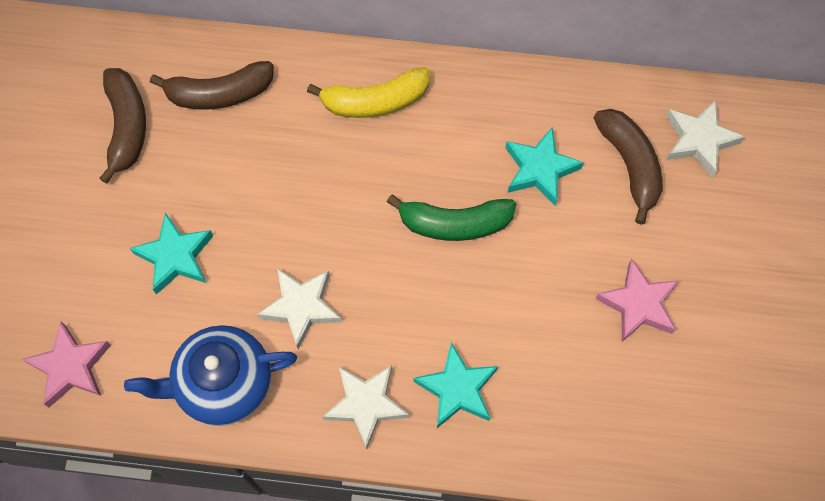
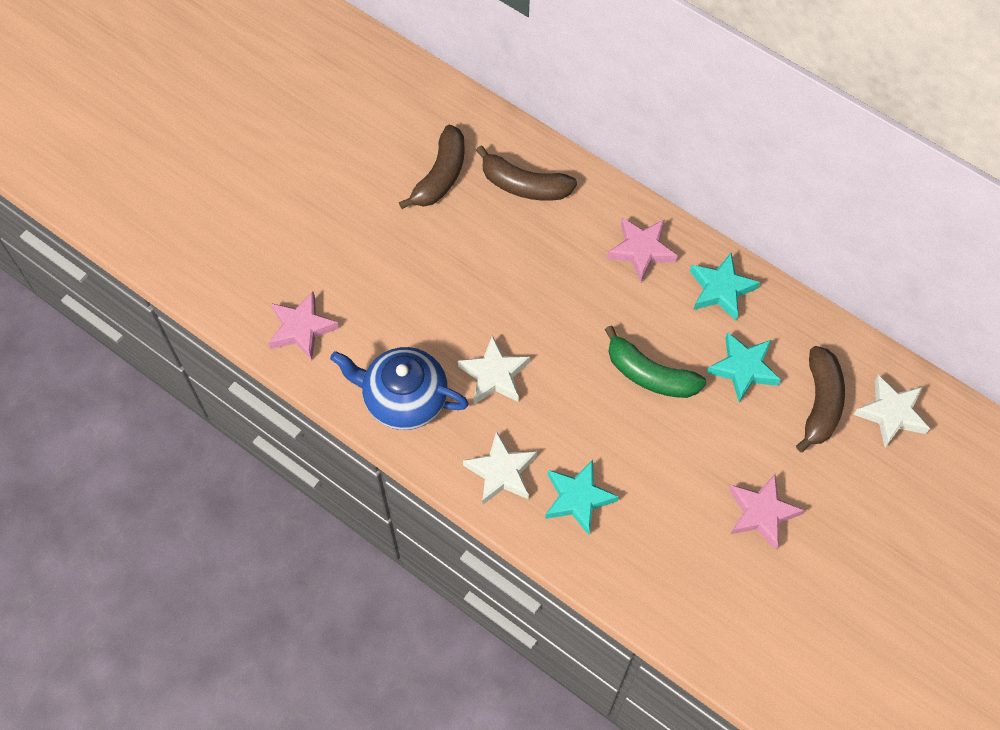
camera: 30 degrees right, 5 degrees down
turquoise star [130,212,213,295] -> turquoise star moved to [690,253,760,320]
yellow banana [307,67,430,118] -> pink star [607,217,678,282]

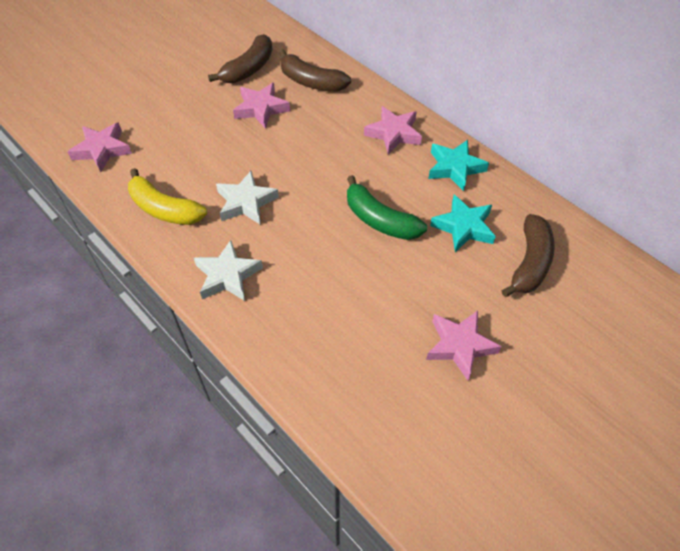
camera: 10 degrees right, 10 degrees down
blue teapot [330,347,469,430] -> yellow banana [128,168,207,225]
turquoise star [545,460,619,535] -> none
white star [853,375,930,447] -> none
none -> pink star [233,83,290,128]

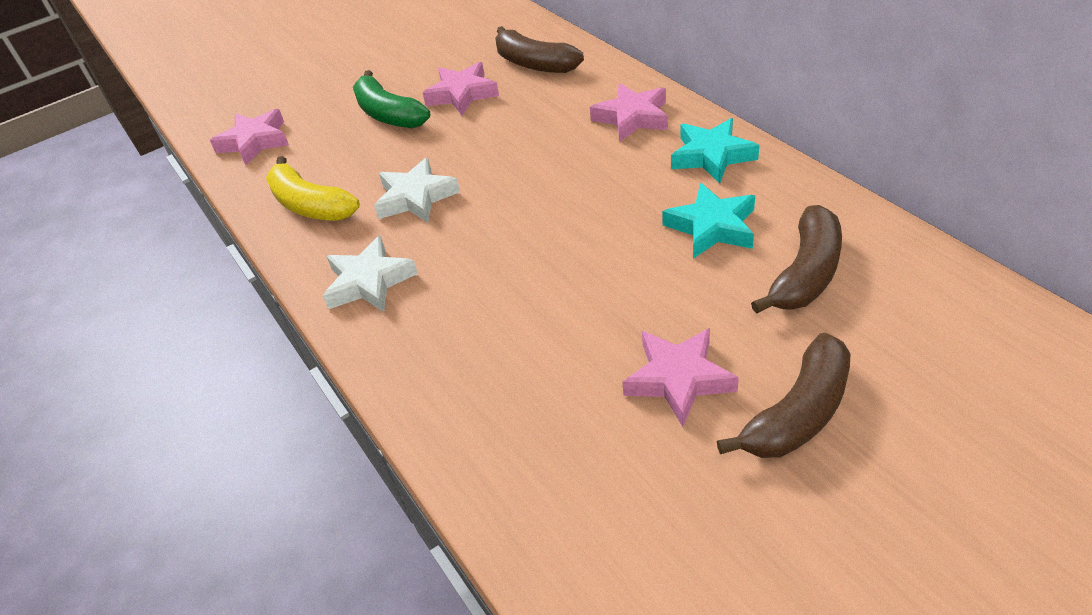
camera: 15 degrees right, 10 degrees down
brown banana [208,34,272,83] -> brown banana moved to [717,333,850,458]
green banana [347,175,427,240] -> green banana moved to [353,70,430,128]

